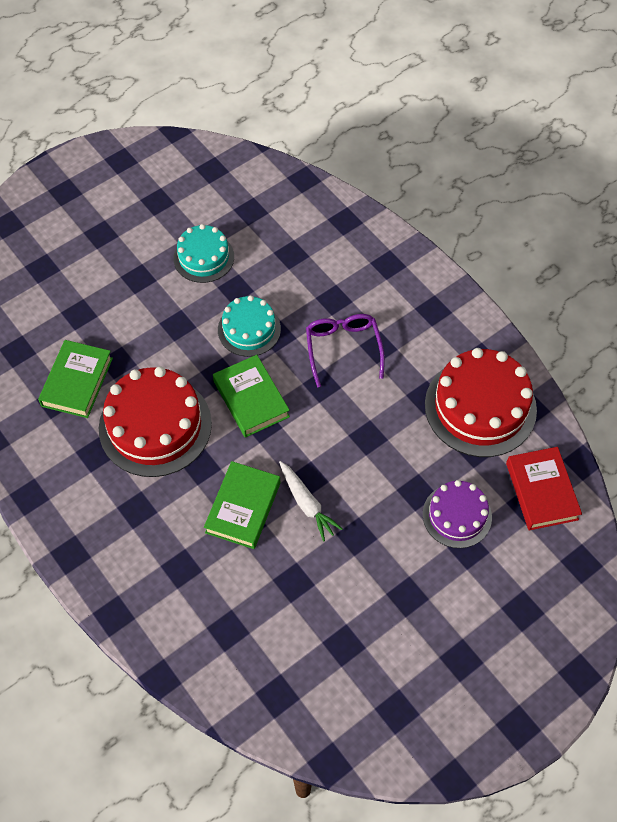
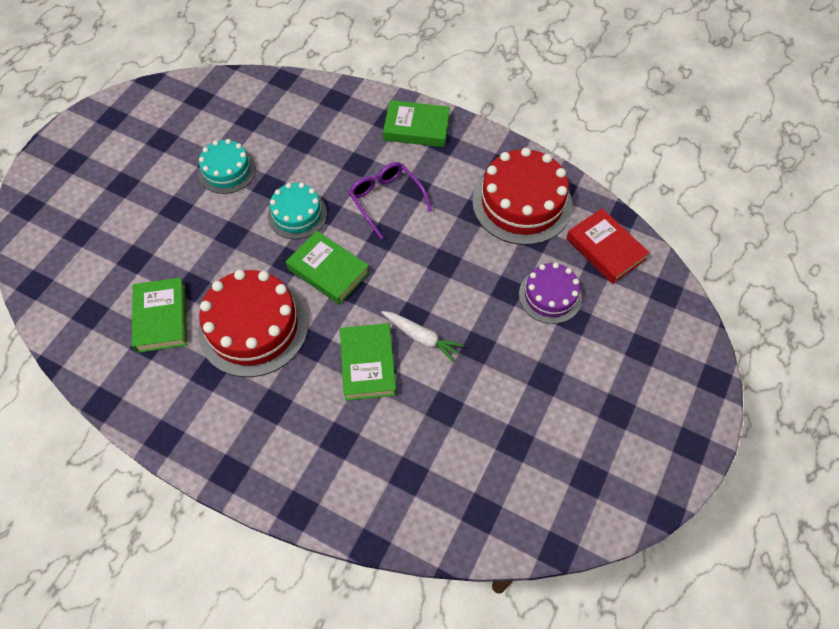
camera: 25 degrees left, 0 degrees up
none -> green book [383,100,450,147]

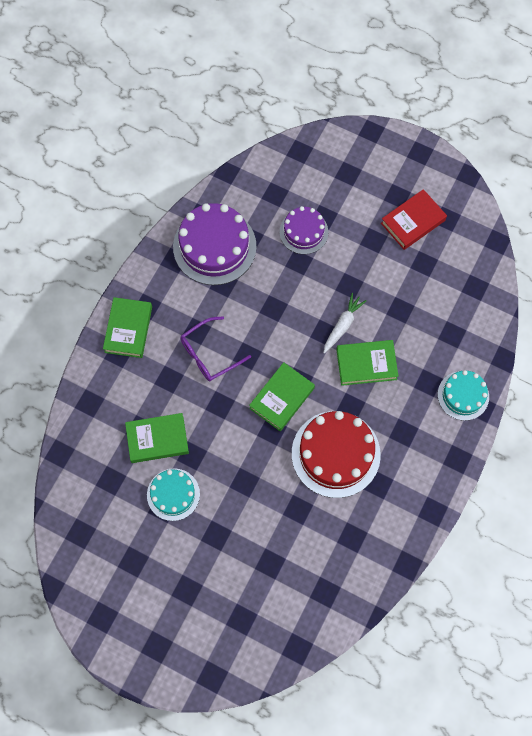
camera: 90 degrees left, 10 degrees up
green book [132,277,187,353] -> green book moved to [125,413,189,463]
turquoise cake [268,183,327,239] -> turquoise cake moved to [438,370,489,421]
red cake [472,147,573,245] -> purple cake [173,203,256,285]
red book [566,208,650,284] -> red book moved to [381,189,447,250]

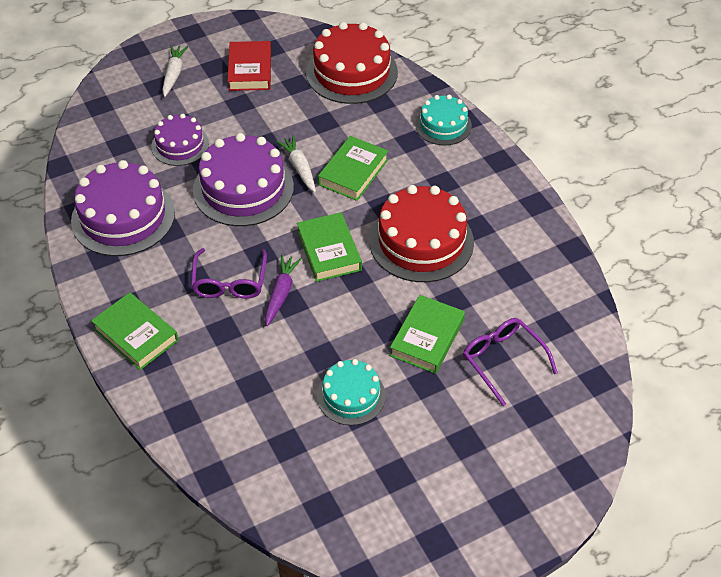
camera: 55 degrees left, 20 degrees down
green book [125,413,189,463] -> green book moved to [390,295,465,374]
none -> white carrot [162,45,188,97]
none -> purple cake [193,133,294,226]
none -> purple carrot [265,255,301,326]
none -> red cake [306,22,398,104]
none -> purple glasses [463,318,558,406]

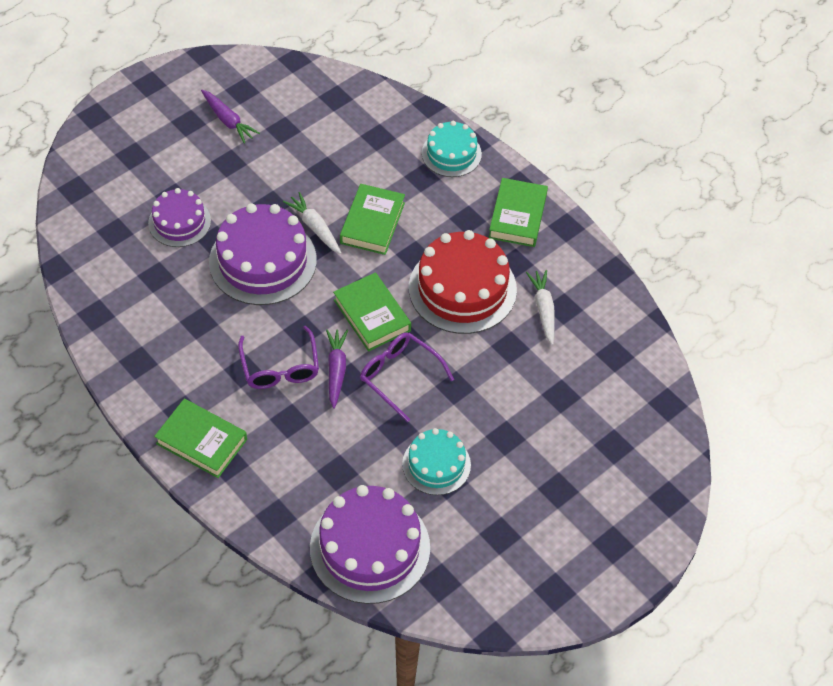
camera: 15 degrees left, 5 degrees up
purple cake [71,160,175,256] -> purple cake moved to [310,485,430,604]
white carrot [162,45,188,97] -> white carrot moved to [526,270,555,345]
red book [228,41,271,91] -> purple carrot [201,90,260,143]
red cake [306,22,398,104] -> none
green book [390,295,465,374] -> green book moved to [489,178,548,247]
purple glasses [463,318,558,406] -> purple glasses moved to [360,332,454,422]

